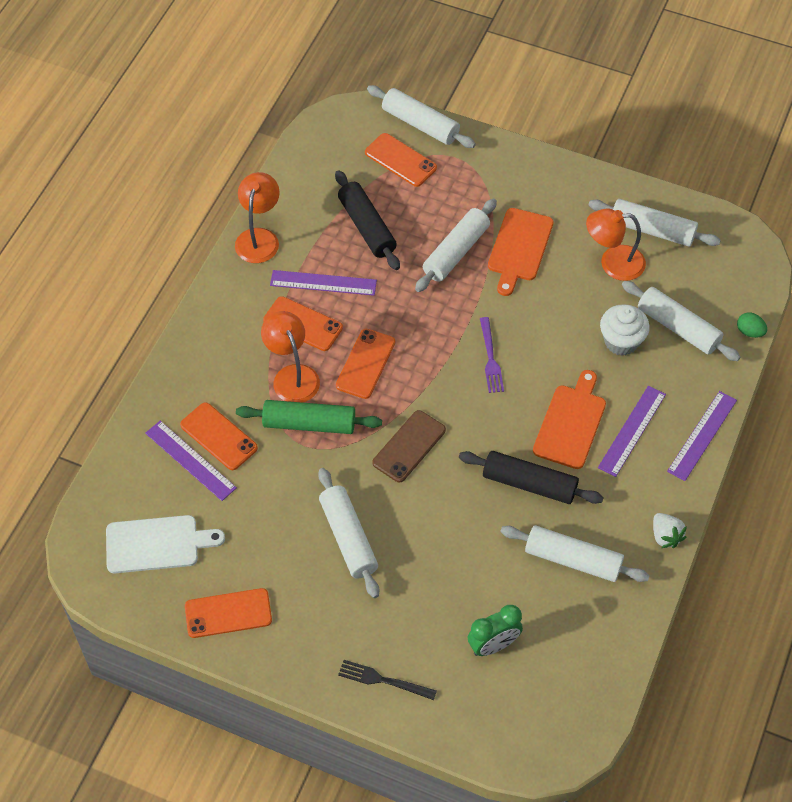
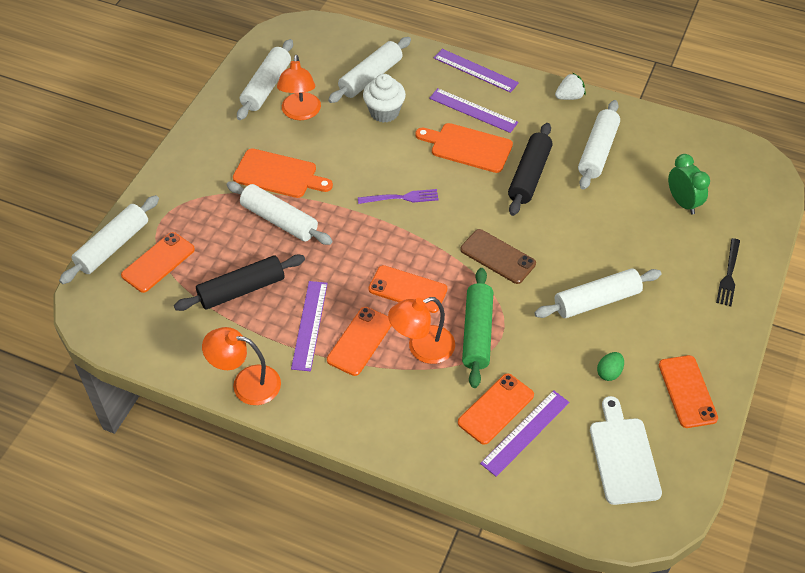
camera: 90 degrees left, 5 degrees down
green egg [737,312,767,338] -> green egg moved to [597,352,624,381]

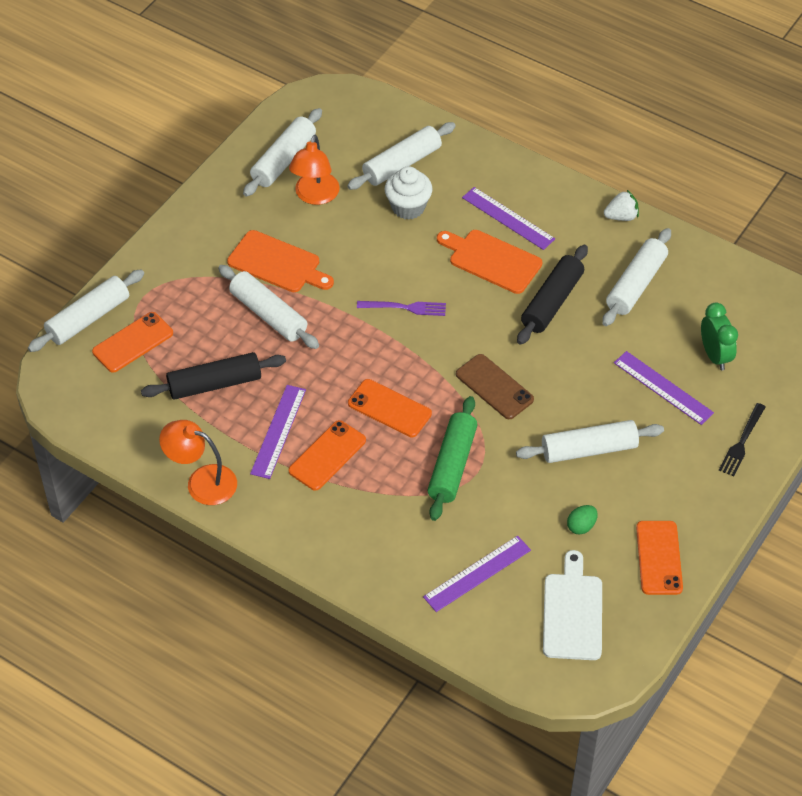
camera: 10 degrees right, 0 degrees up
orange lamp [388,297,455,364] -> none
purple ruler [434,49,519,93] -> purple ruler moved to [614,351,714,425]
orange phone [458,373,534,445] -> none

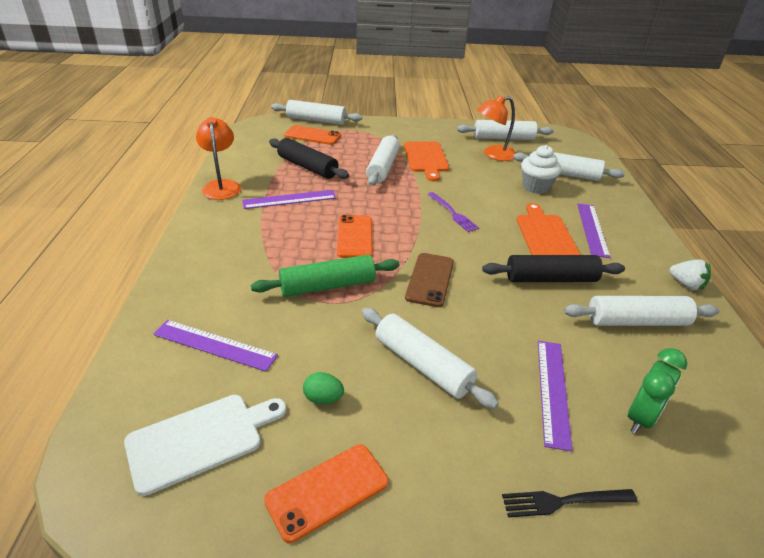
camera: 55 degrees right, 15 degrees down
orange phone [289,420,366,490] -> none

